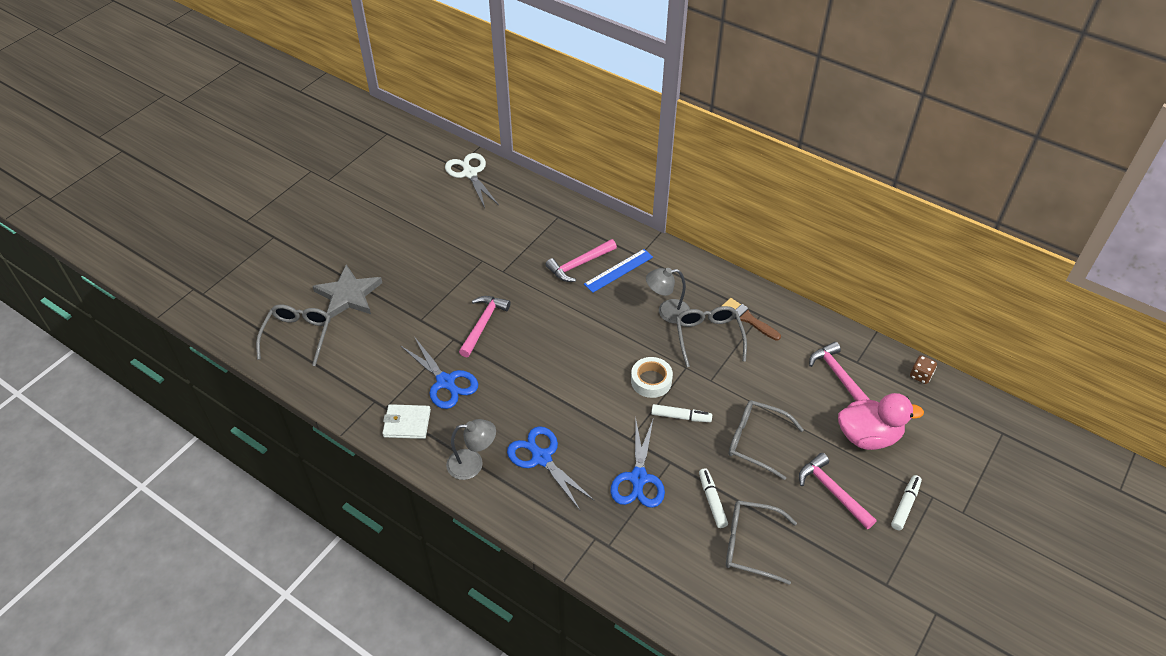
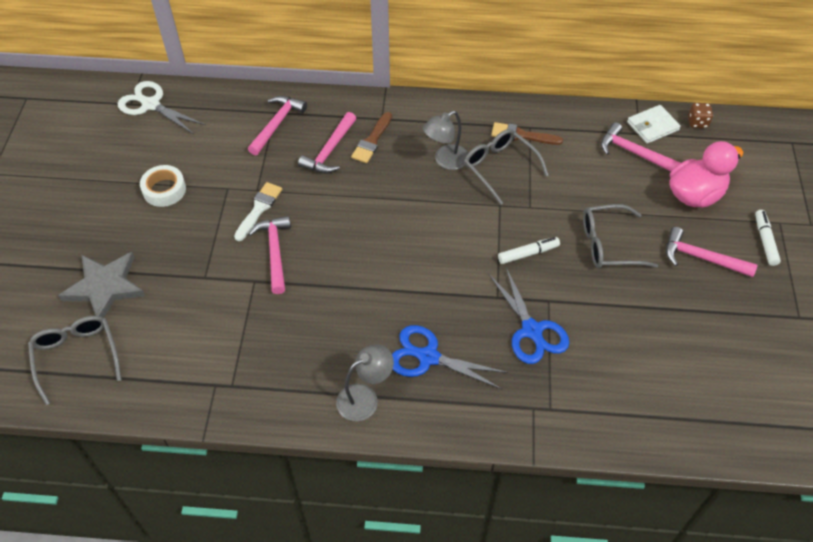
camera: 30 degrees left, 5 degrees up
white wallet [382,404,431,439] -> white wallet moved to [627,105,681,144]
blue scissors [401,338,478,409] -> none
blue ruler [584,249,653,293] -> brown brush [351,112,392,163]
white tape [631,357,673,398] -> white tape moved to [140,165,186,207]
white marker [699,468,728,528] -> none
grey glasses [726,500,797,585] -> none
none -> white brush [234,182,282,241]
none -> pink hammer [248,96,307,156]

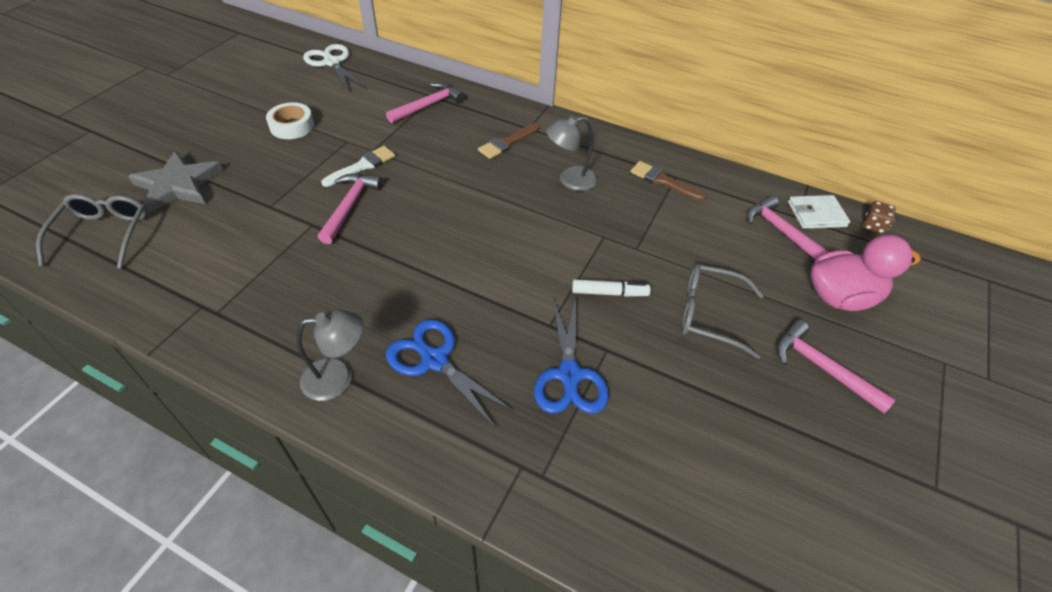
camera: 20 degrees right, 5 degrees down
pink hammer [298,112,356,174] -> none
grey glasses [464,129,549,205] -> none
white marker [755,210,781,266] -> none

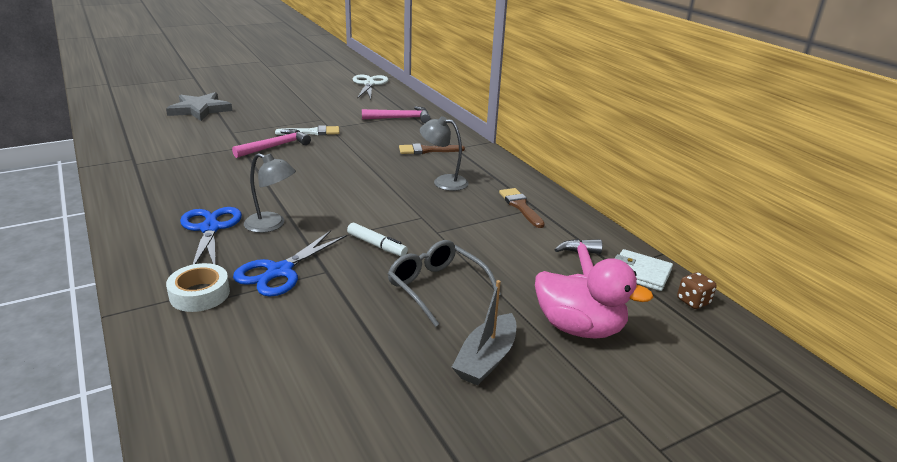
camera: 35 degrees right, 20 degrees down
grey glasses [36,194,147,269] -> none
white tape [266,102,314,139] -> white tape moved to [166,263,230,312]
grey lamp [297,309,363,401] -> grey lamp moved to [244,153,296,233]
pink hammer [776,320,896,413] -> grey boat [452,280,516,386]

